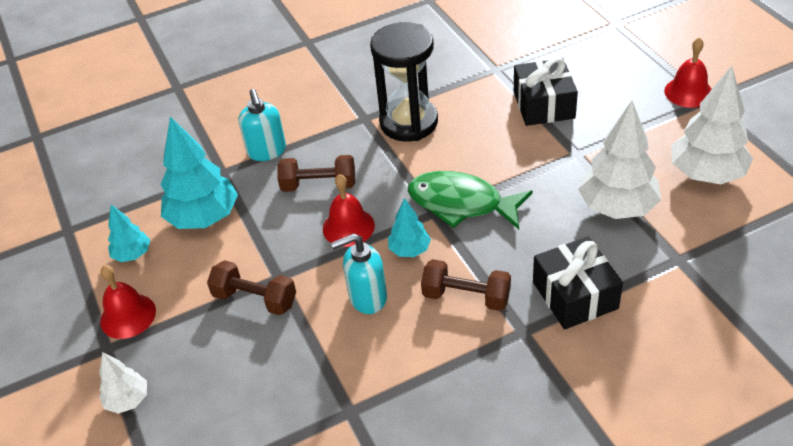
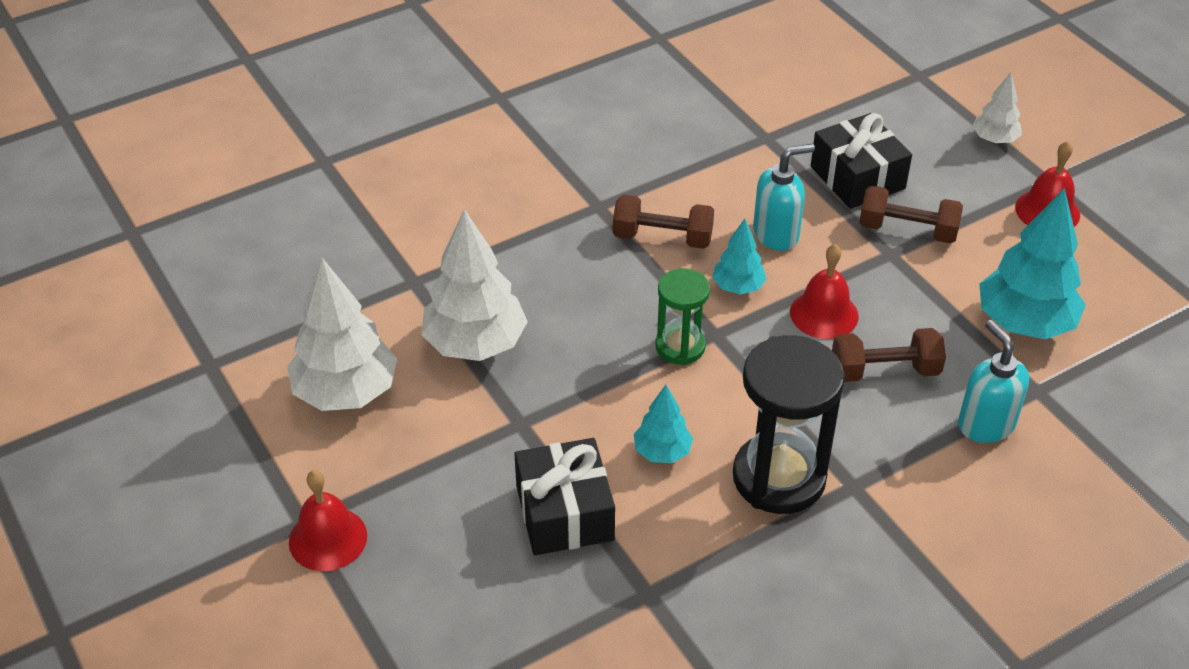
camera: 170 degrees right, 0 degrees up
turquoise tree [108,205,150,262] -> turquoise tree moved to [634,385,693,463]
green fish [408,171,533,229] -> green hourglass [656,269,710,365]
black gift [533,236,623,329] -> black gift moved to [811,113,912,209]

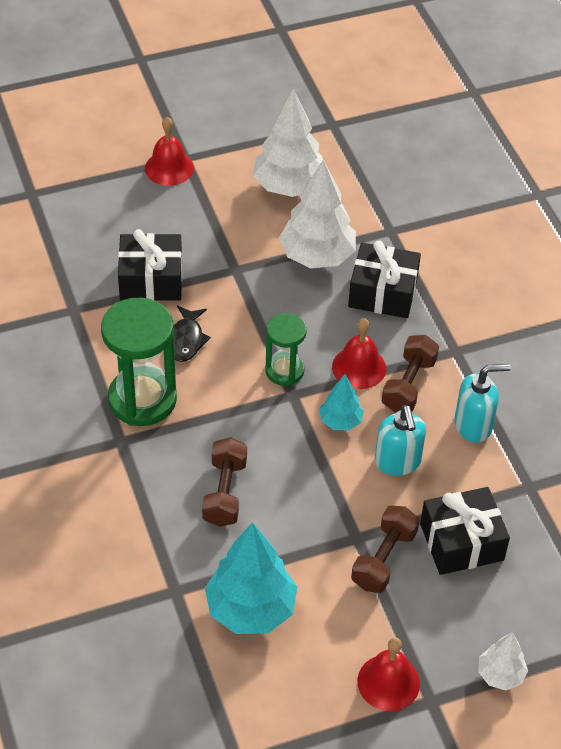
camera: 100 degrees right, 5 degrees up
turquoise tree [634,385,693,463] -> black fish [174,305,211,362]
black hourglass [733,335,845,514] -> green hourglass [101,298,177,426]
red bell [790,244,859,339] -> red bell moved to [332,318,386,389]
turquoise soap dispenser [958,320,1029,443] -> turquoise soap dispenser moved to [455,364,511,443]
none -> black gift [348,241,421,318]

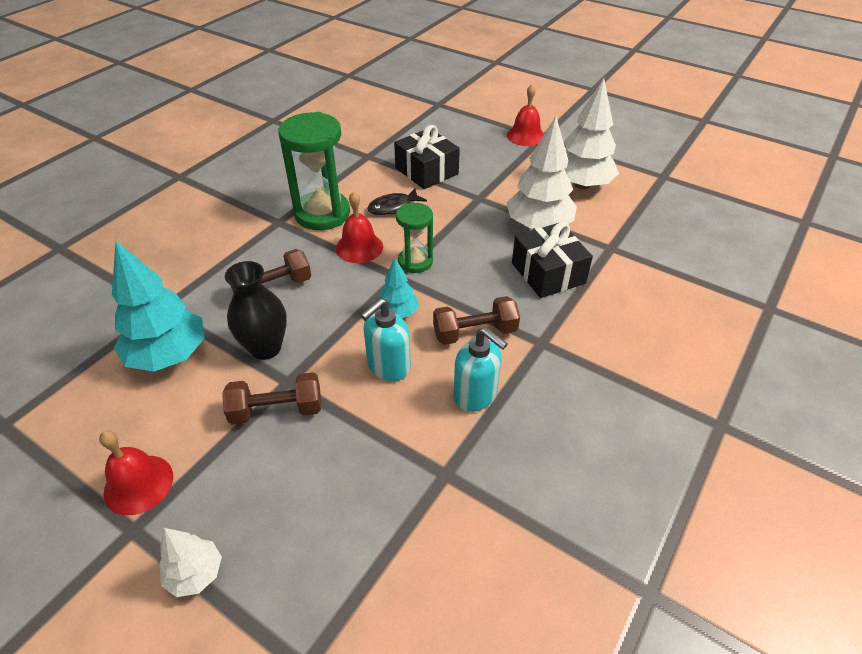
camera: 55 degrees right, 5 degrees down
red bell [332,318,386,389] -> red bell moved to [336,191,383,263]
black gift [420,487,510,575] -> none
none -> black vase [225,261,287,360]

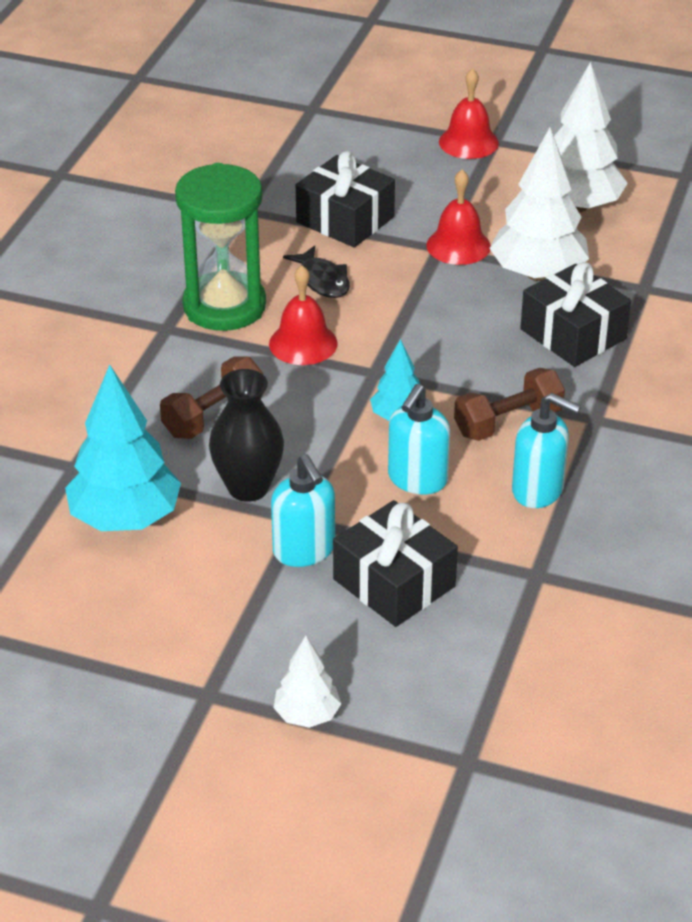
camera: 15 degrees left, 5 degrees down
red bell [99,431,173,515] -> red bell moved to [426,169,491,265]
brown dumbbell [222,372,321,425] -> turquoise soap dispenser [271,454,335,567]
black fish [367,188,427,215] -> black fish turned 75 degrees counterclockwise [283,246,350,298]
green hourglass [396,203,433,273] -> none
none -> black gift [333,500,458,627]

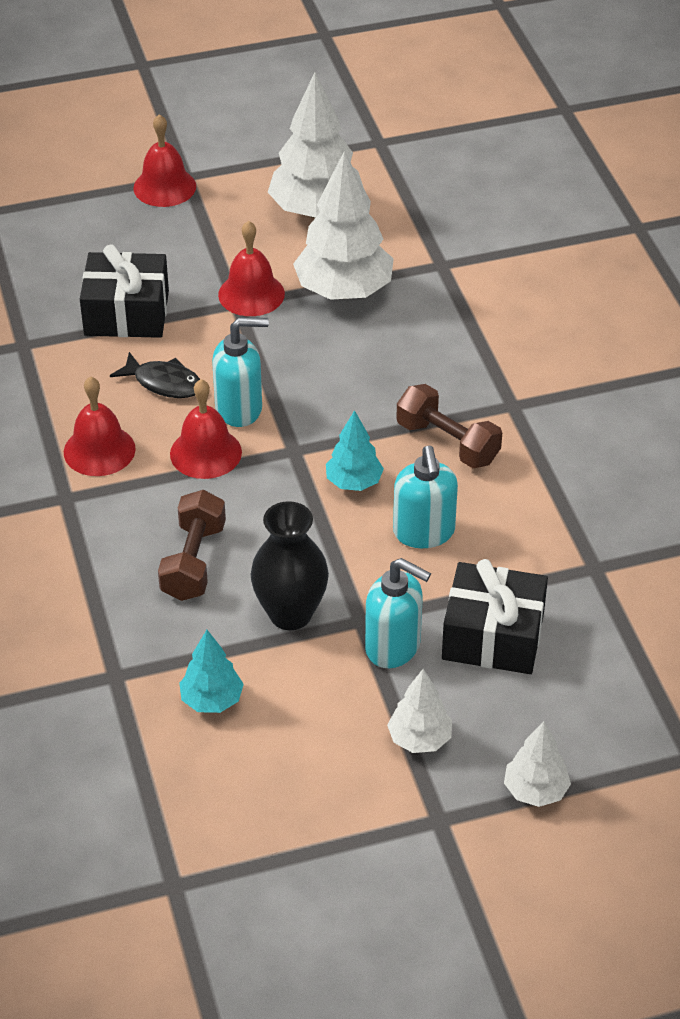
camera: 35 degrees left, 5 degrees up
turquoise tree [65,365,181,531] -> turquoise tree [179,630,244,713], size x0.53
green hourglass [175,163,266,331] -> red bell [64,377,136,476]
brown dumbbell [454,368,565,441] -> brown dumbbell turned 75 degrees counterclockwise [396,384,502,468]
turquoise soap dispenser [512,393,581,508] -> turquoise soap dispenser moved to [212,317,269,427]
black gift [520,262,631,367] -> none
none -> white tree [387,669,452,753]

